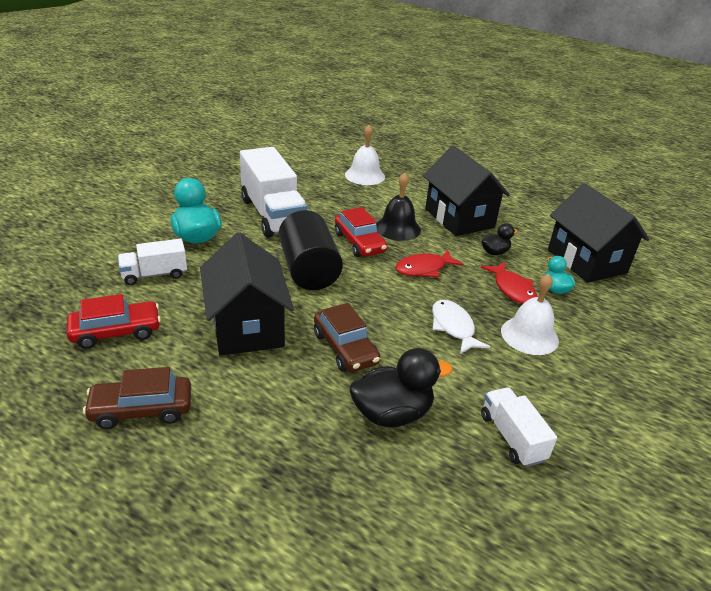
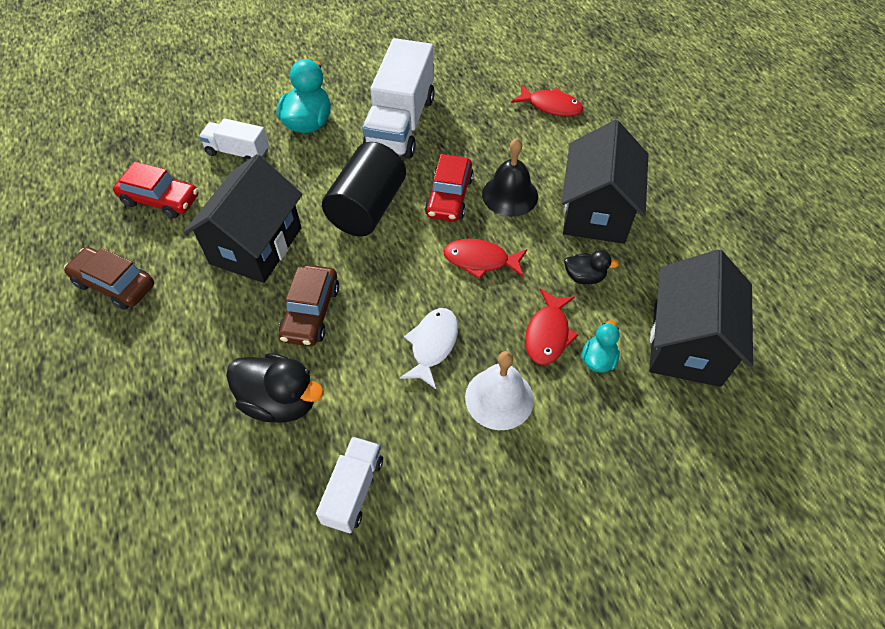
camera: 40 degrees right, 20 degrees up
white bell [345,125,385,185] -> red fish [511,84,583,117]

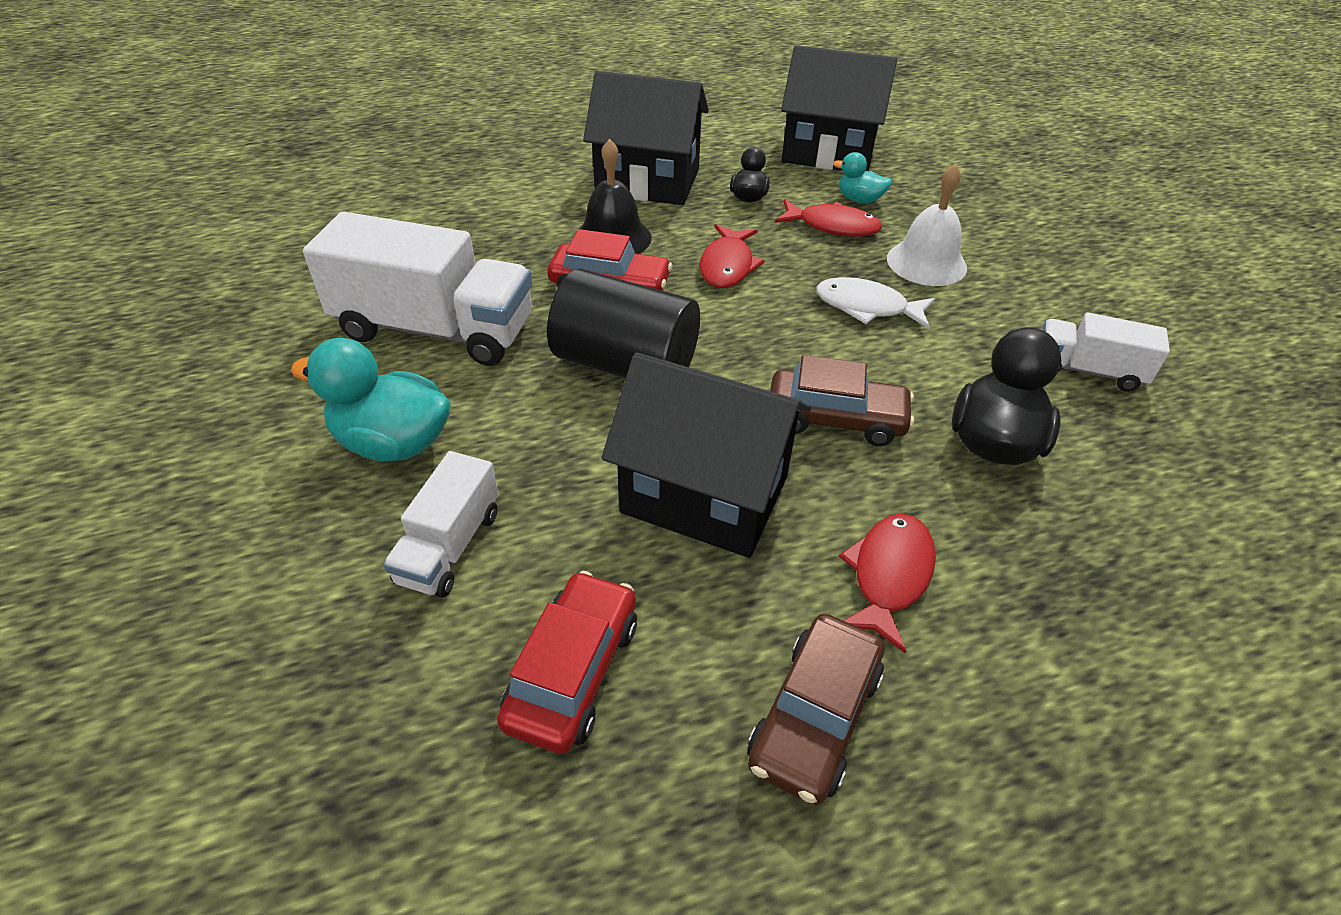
camera: 90 degrees left, 10 degrees down
red fish [511,84,583,117] -> red fish moved to [839,514,936,653]

